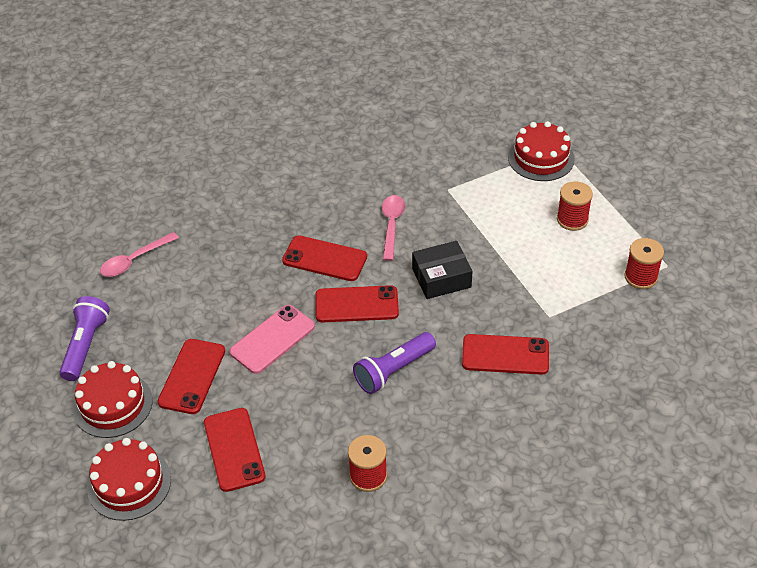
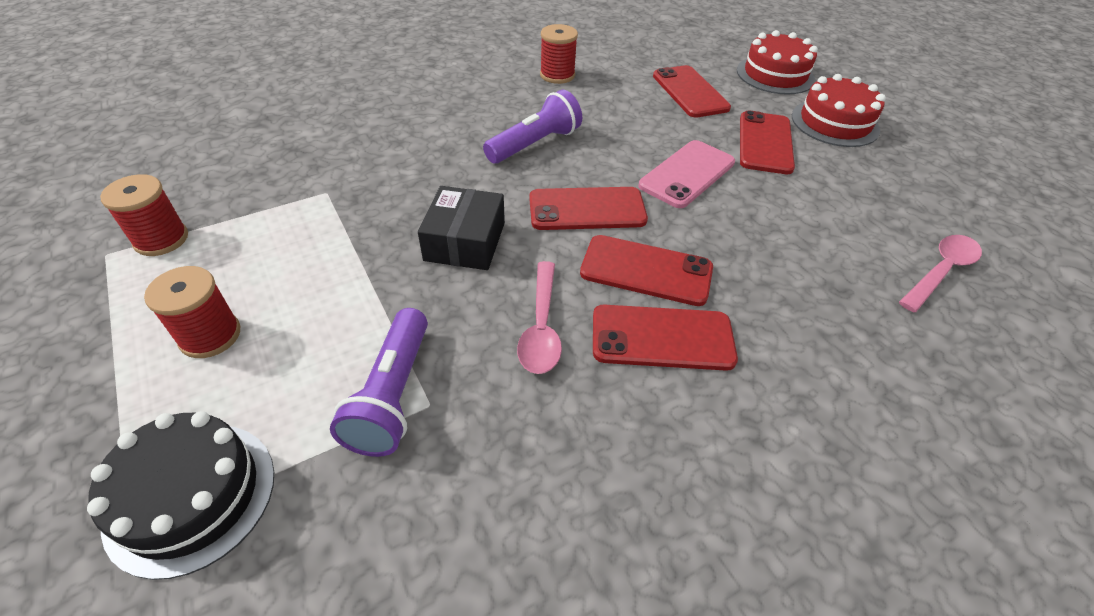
camera: 175 degrees right, 0 degrees up
purple flashlight [59,296,110,381] -> purple flashlight moved to [330,308,428,457]
black box [412,241,472,299] -> black box turned 60 degrees counterclockwise [418,186,505,270]
red phone [462,334,549,375] -> red phone moved to [593,305,738,371]
red cake [508,121,575,181] -> black cake [87,411,274,580]

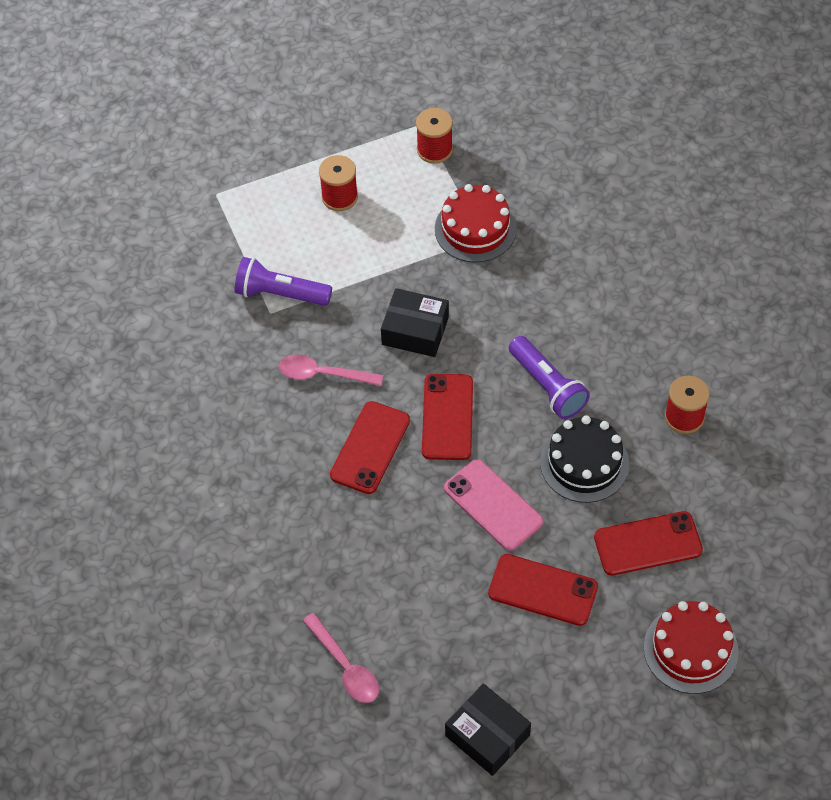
camera: 100 degrees right, 10 degrees up
black cake [87,411,274,580] -> black cake moved to [540,416,629,503]
red phone [593,305,738,371] -> none
red cake [792,74,886,147] -> red cake moved to [435,184,517,263]
none -> black box [445,683,531,776]

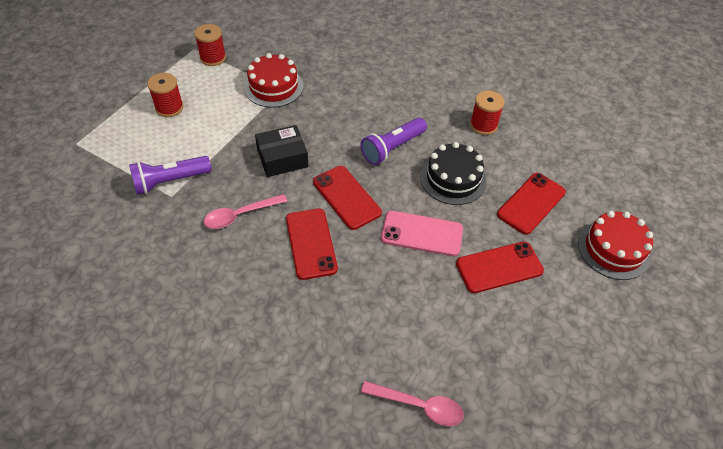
camera: 40 degrees left, 5 degrees down
black box [445,683,531,776] -> none
purple flashlight [509,336,590,419] -> purple flashlight turned 120 degrees clockwise [360,117,427,165]

